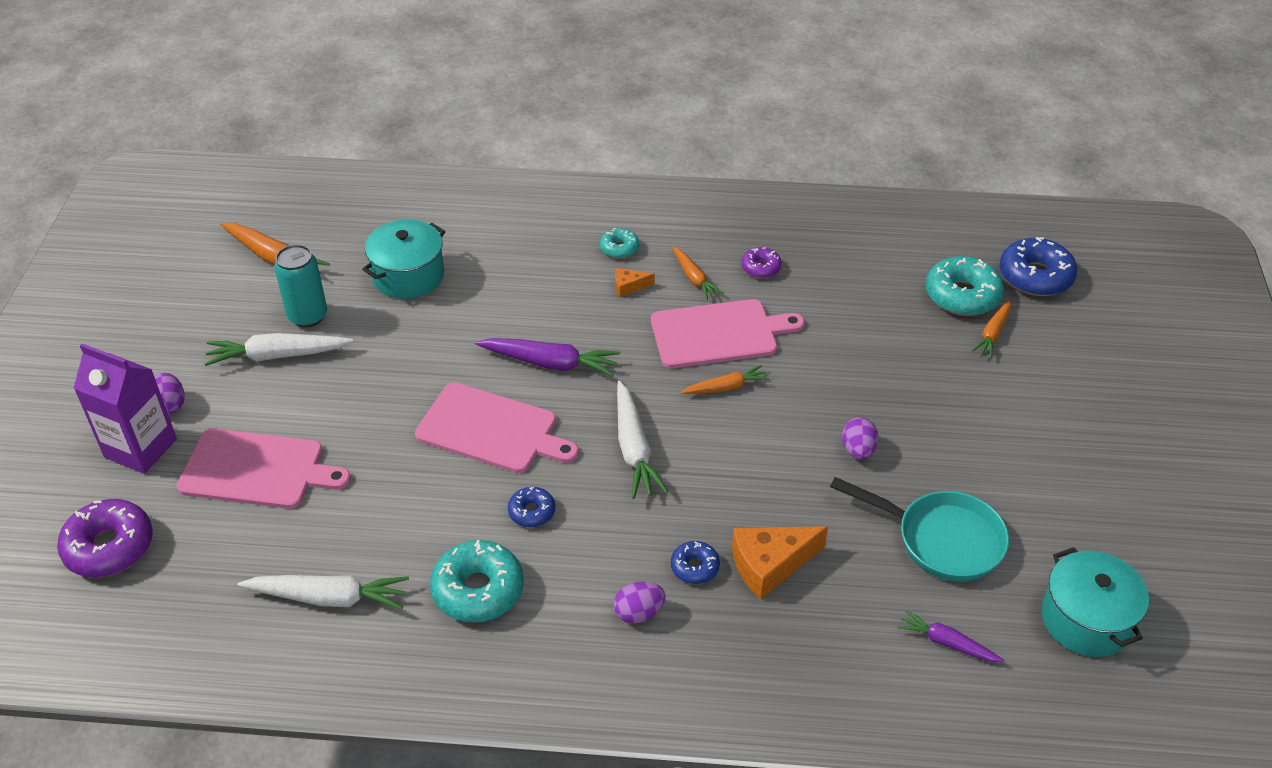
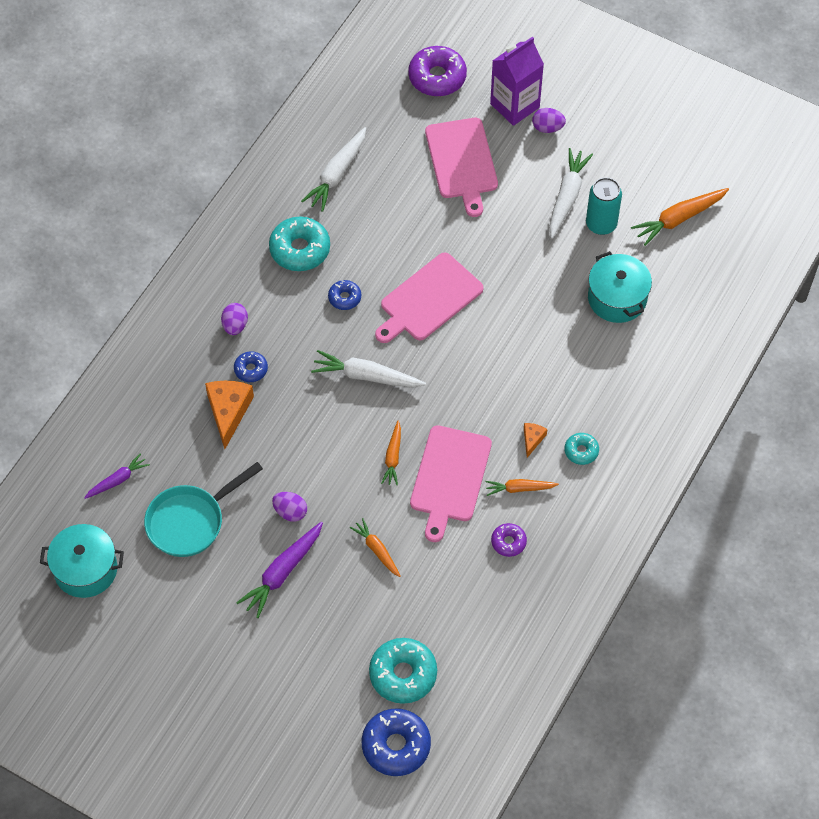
camera: 115 degrees right, 15 degrees up
pink cutting board [177,428,351,509] -> pink cutting board turned 45 degrees counterclockwise [425,118,498,217]
purple carrot [475,338,620,376] -> purple carrot moved to [236,522,323,618]
orange carrot [972,300,1011,358] -> orange carrot moved to [350,518,401,577]

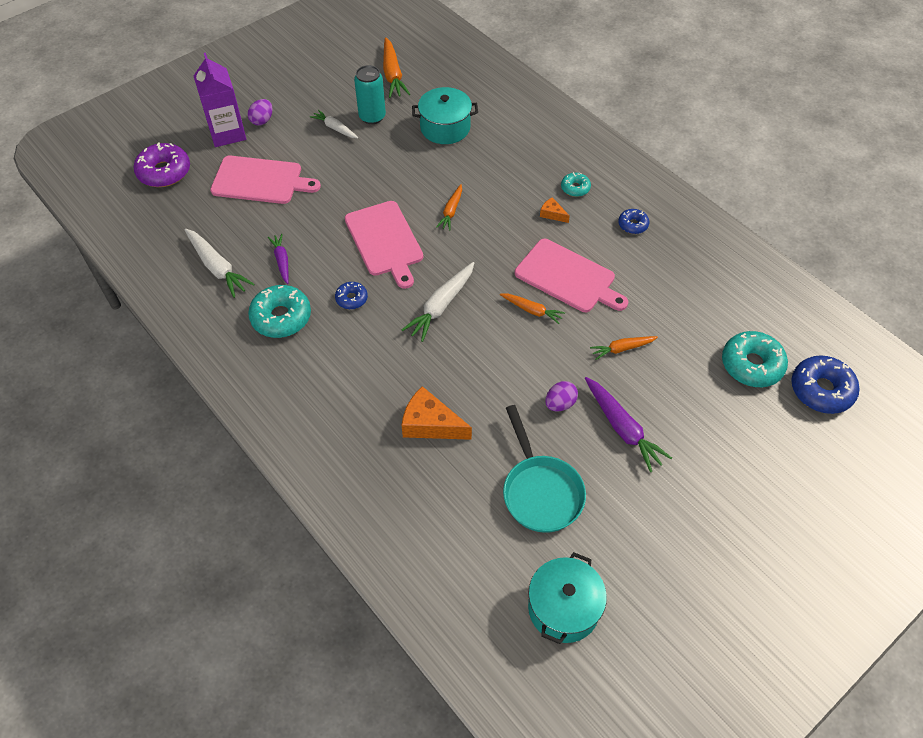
camera: 70 degrees left, 5 degrees down
purple carrot [84,453,150,499] -> purple carrot moved to [268,234,289,284]
purple egg [221,303,248,335] -> none
blue donut [234,351,268,382] -> blue donut moved to [618,209,649,234]
orange carrot [485,479,559,496] -> orange carrot moved to [436,184,462,231]
purple donut [491,523,527,557] -> none
white carrot [549,148,593,239] -> white carrot [310,110,358,138], size x0.62

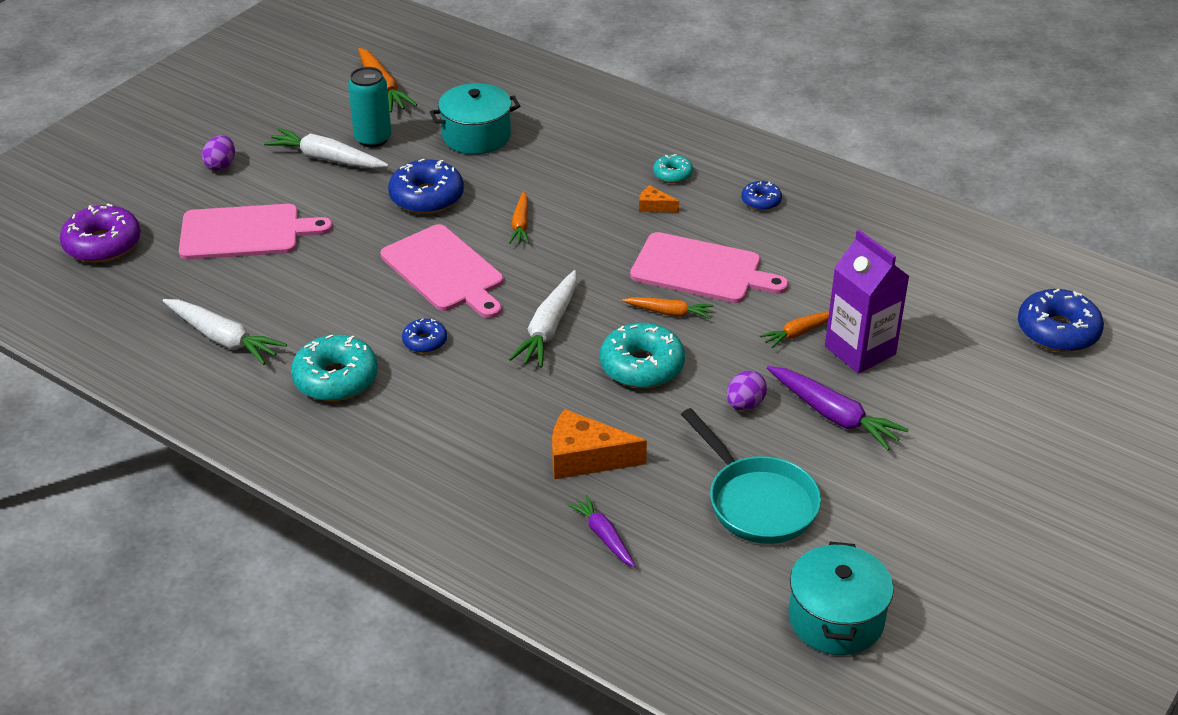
camera: 15 degrees left, 15 degrees down
purple carton [194,53,246,147] -> purple carton moved to [825,230,910,373]
purple carrot [268,234,289,284] -> purple carrot moved to [567,495,636,567]
white carrot [310,110,358,138] -> white carrot [264,128,388,168], size x1.62
turquoise donut [722,331,788,387] -> turquoise donut moved to [600,323,685,388]
none -> blue donut [388,159,464,214]

